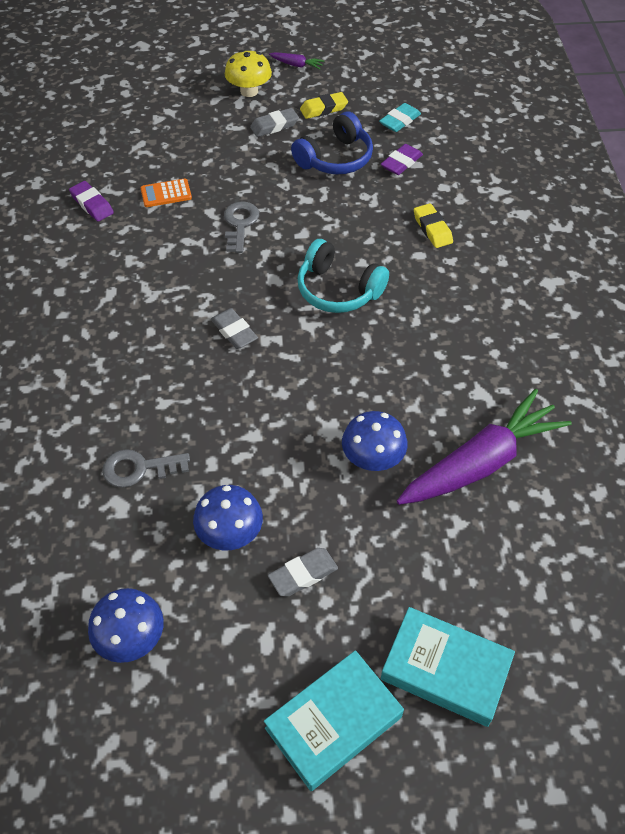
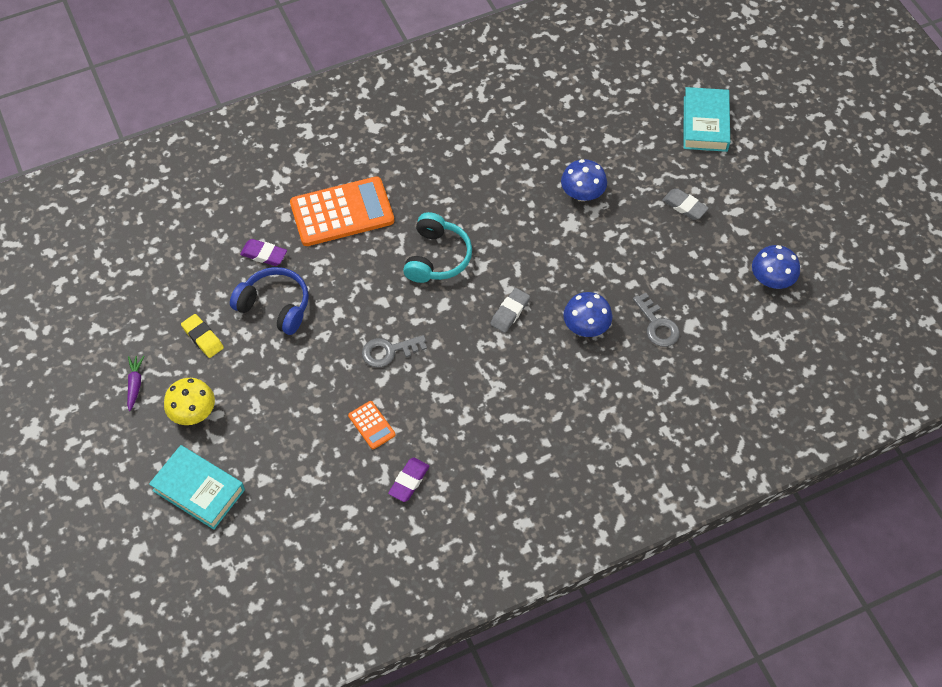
camera: 110 degrees left, 5 degrees up
blue mushroom [193,485,263,550] -> blue mushroom moved to [563,292,612,337]
grey eraser [250,108,299,137] -> none
turquoise book [264,650,404,791] -> turquoise book moved to [149,445,245,530]
turquoise eraser [379,103,421,132] -> none
purple carrot [397,389,572,505] -> none
yellow eraser [414,203,453,248] -> orange calculator [290,176,394,246]

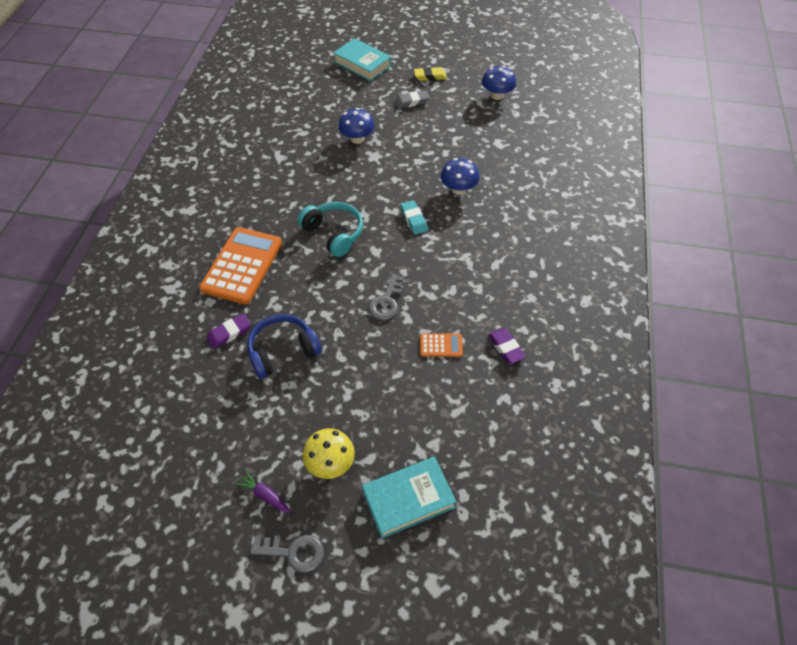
camera: 55 degrees left, 5 degrees down
yellow eraser [181,314,224,358] -> yellow eraser moved to [414,67,447,81]
grey eraser [490,288,530,333] -> turquoise eraser [401,200,428,235]
grey key [633,293,680,347] -> grey key moved to [250,535,324,573]

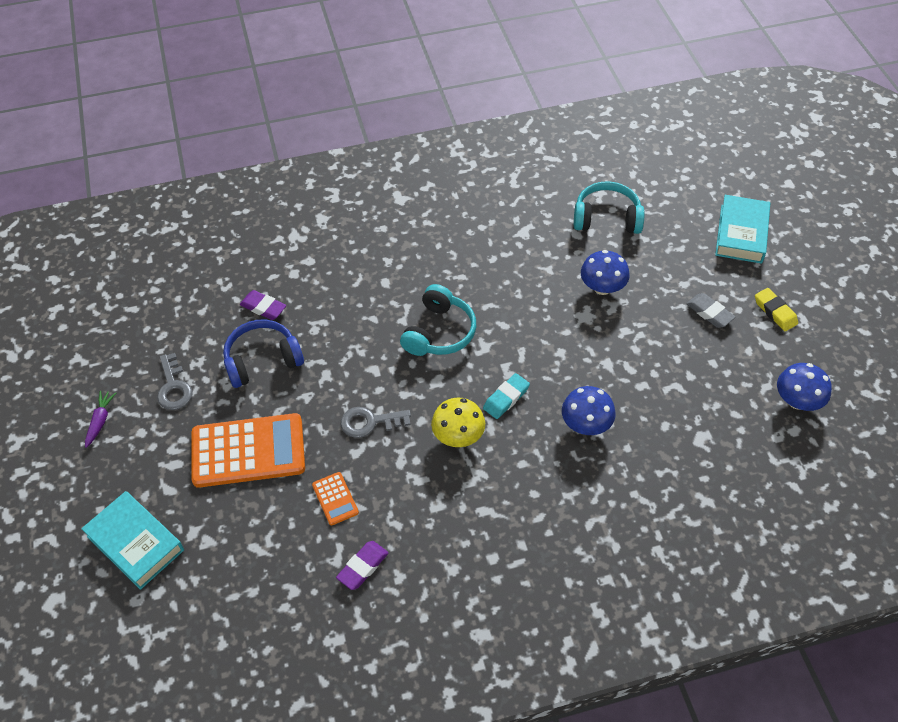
camera: 65 degrees right, 0 degrees up
orange calculator [199,227,282,304] -> orange calculator moved to [191,413,305,488]
blue headphones [247,314,322,379] -> blue headphones turned 60 degrees counterclockwise [223,320,304,388]
grey key [250,535,324,573] -> grey key moved to [157,353,193,410]
yellow mushroom [303,428,355,479] -> yellow mushroom moved to [431,397,485,447]
none -> turquoise headphones [574,181,645,234]

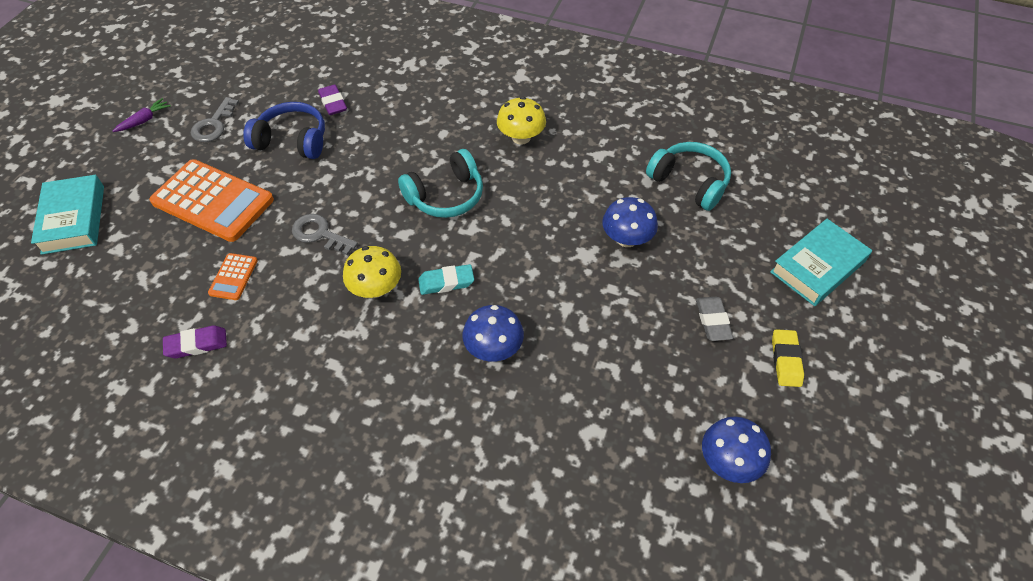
camera: 35 degrees right, 0 degrees up
none -> yellow mushroom [497,97,546,145]

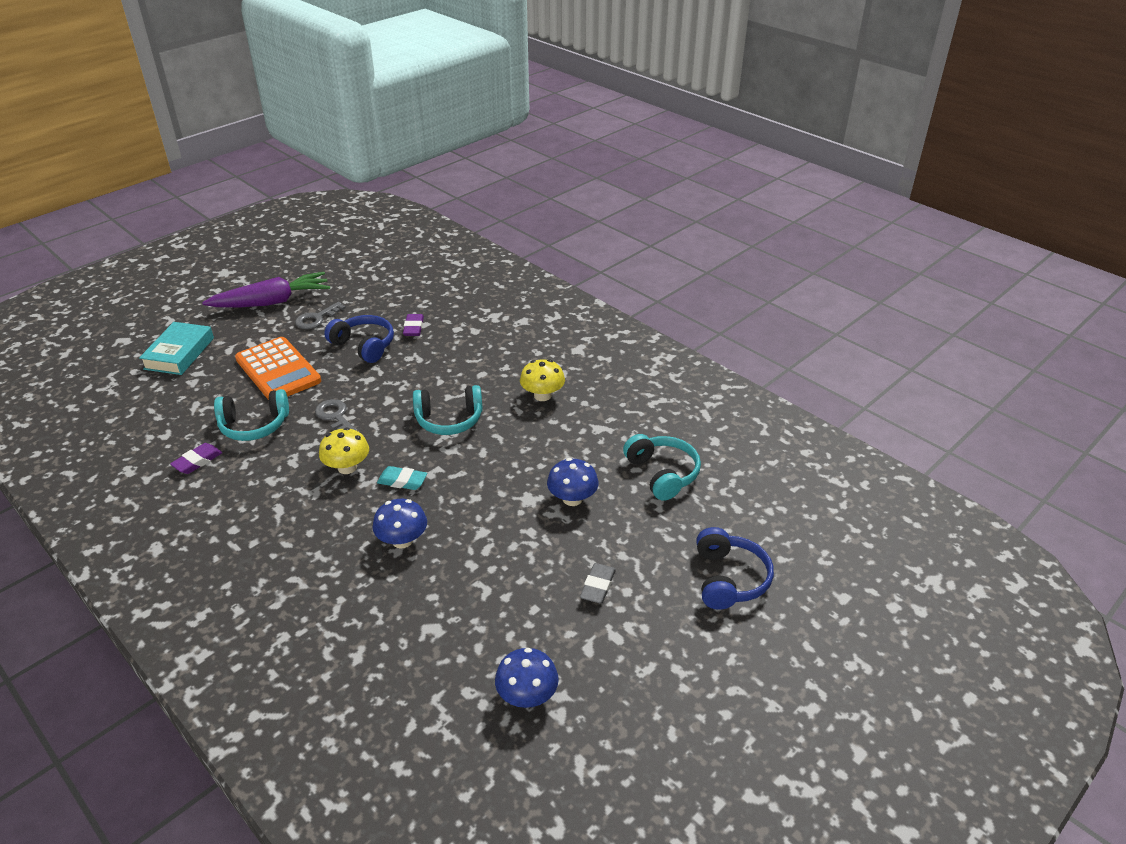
camera: 25 degrees right, 15 degrees down
purple carrot [113,98,171,132] -> purple carrot [202,272,330,308], size x2.47
purple eraser [163,325,227,358] -> purple eraser turned 60 degrees counterclockwise [170,443,223,474]
orange calculator [208,253,258,300] -> turquoise headphones [214,389,289,441]
turquoise book [770,219,872,306] -> blue headphones [696,527,774,610]
yellow eraser [772,329,804,387] -> none

